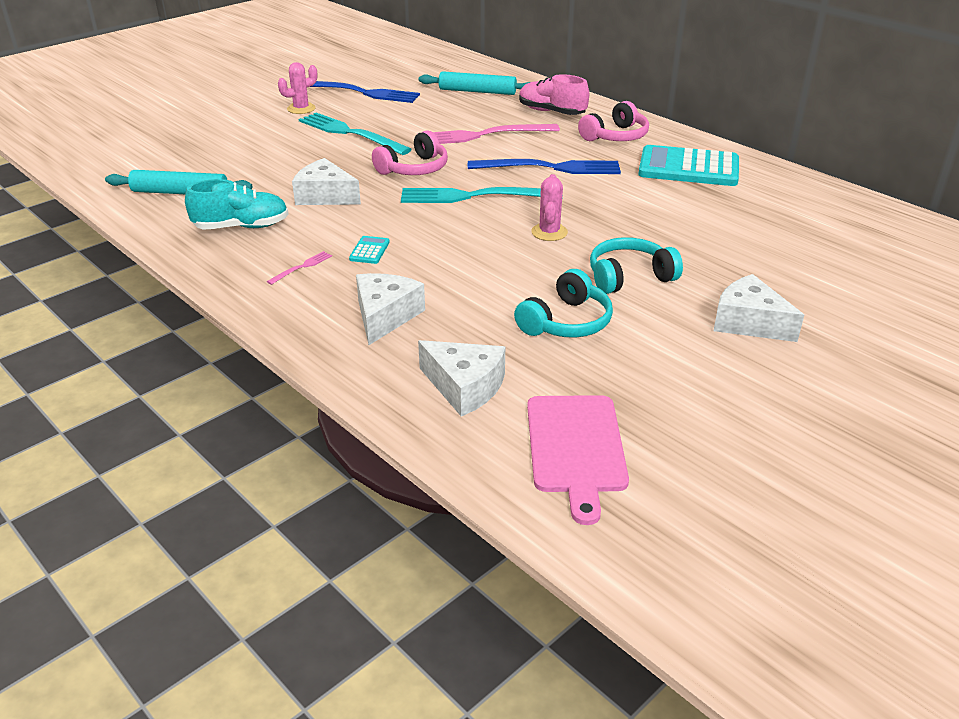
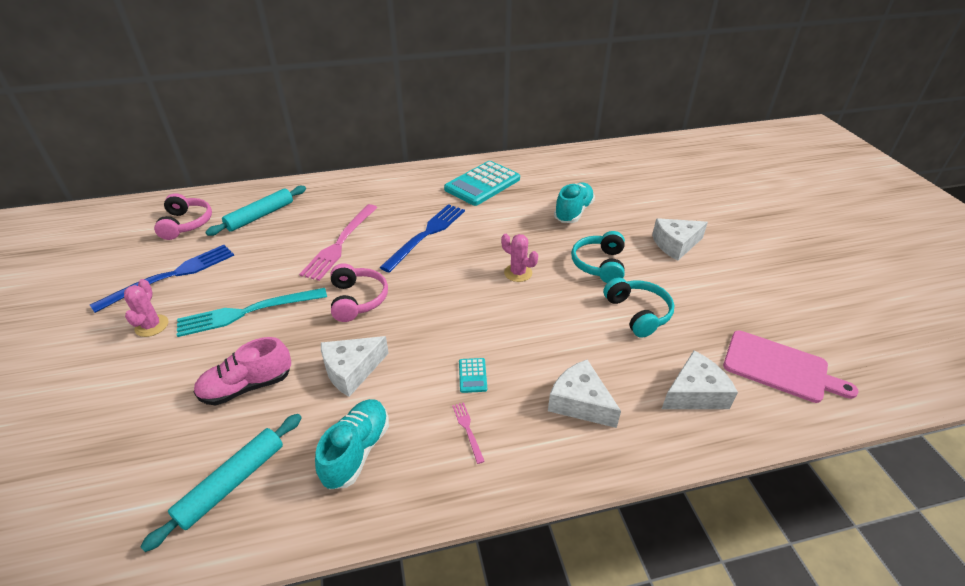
camera: 60 degrees left, 5 degrees up
turquoise calculator [349,236,390,264] -> turquoise calculator turned 135 degrees counterclockwise [459,358,487,393]
turquoise fork [401,187,563,203] -> none
pink shoe [519,74,589,115] -> pink shoe moved to [194,337,291,405]
pink headphones [578,101,649,141] -> pink headphones moved to [154,193,212,240]
none -> turquoise shoe [554,182,595,223]

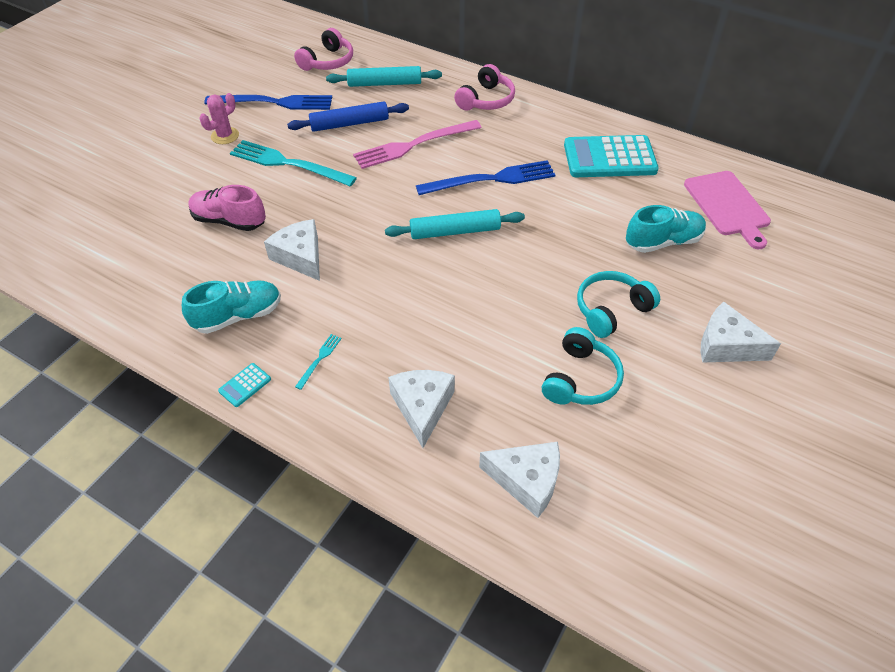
camera: 45 degrees right, 10 degrees up
turquoise rolling pin [140,414,302,552] -> turquoise rolling pin moved to [385,209,525,239]
white cheese [321,336,389,397] -> white cheese turned 45 degrees clockwise [264,219,320,281]
pink headphones [331,263,388,322] -> pink headphones moved to [454,64,515,110]
pink fork [452,402,485,464] -> turquoise fork [295,334,342,390]
turquoise calculator [459,358,487,393] -> turquoise calculator moved to [218,363,271,407]
pink cactus [501,234,538,282] -> none
pink cutting board [723,331,859,403] -> pink cutting board moved to [684,171,771,249]
none -> blue rolling pin [287,101,409,132]

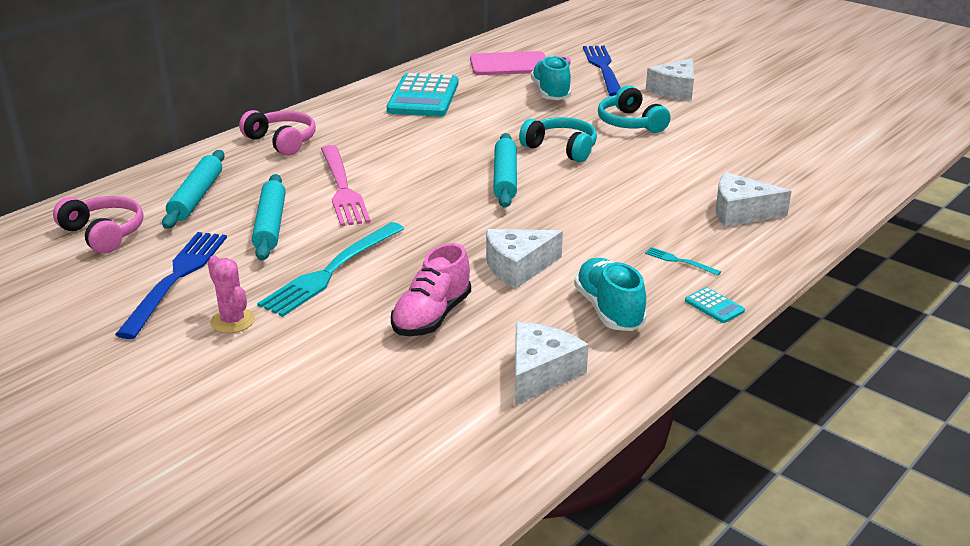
camera: 80 degrees left, 20 degrees down
blue rolling pin [287,101,409,132] -> turquoise rolling pin [252,174,286,261]
blue fork [416,160,555,195] -> blue fork moved to [583,46,621,96]
white cheese [479,442,560,518] -> white cheese moved to [515,322,588,405]
turquoise headphones [542,327,624,405] -> turquoise headphones moved to [519,117,597,162]

